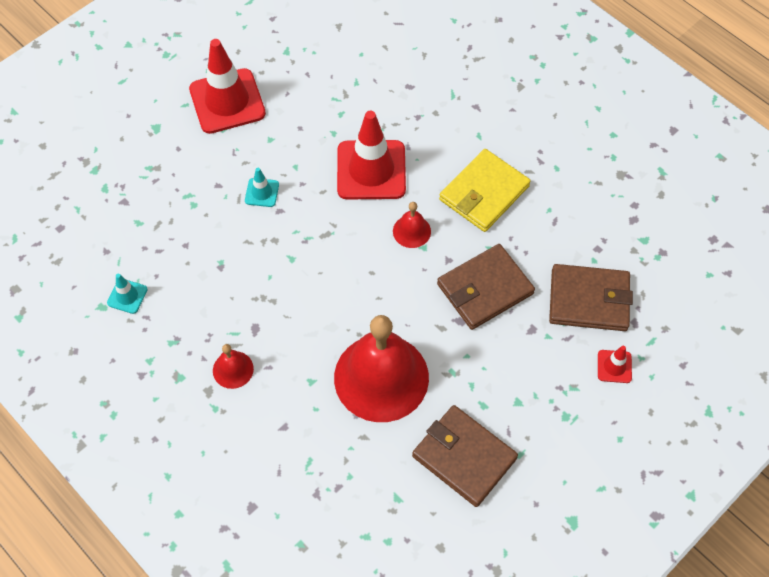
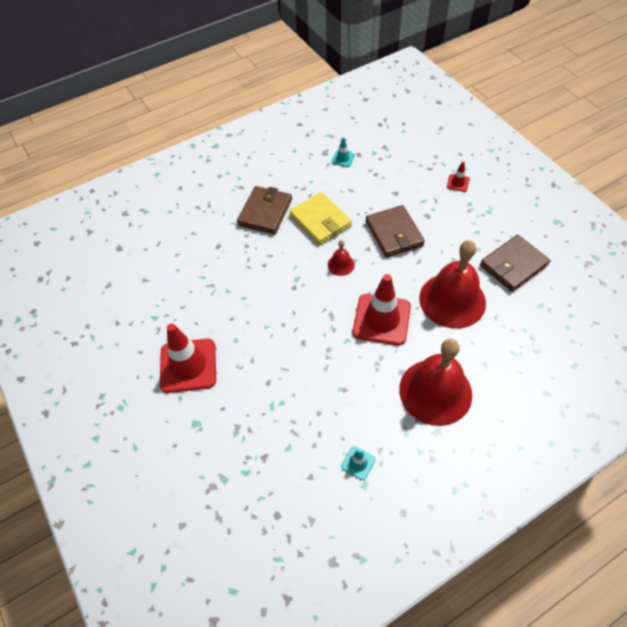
camera: 75 degrees left, 5 degrees down
red bell [213,344,254,389] -> red bell [399,339,472,426], size x2.32
turquoise traffic cone [245,168,279,207] -> turquoise traffic cone moved to [331,137,355,167]
red traffic cone [337,111,406,199] -> red traffic cone moved to [353,274,411,345]
brown wallet [549,264,633,331] -> brown wallet moved to [237,186,292,235]

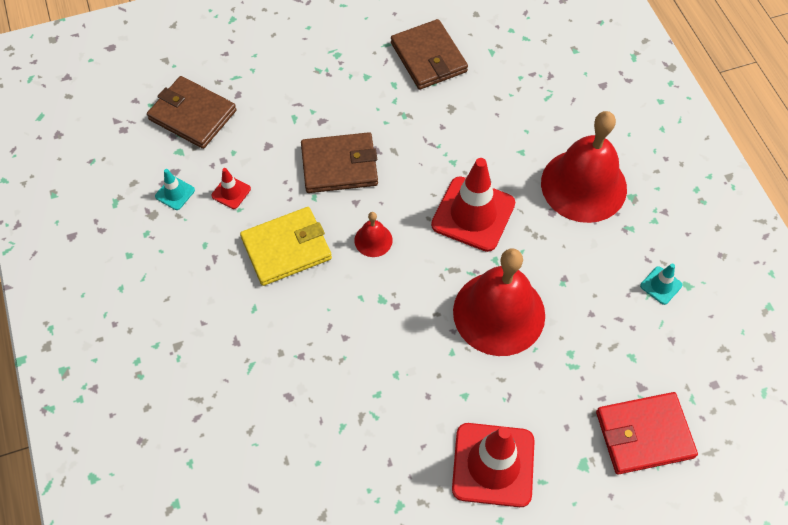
camera: 80 degrees left, 5 degrees up
brown wallet [237,186,292,235] -> brown wallet moved to [147,76,236,149]
red bell [419,240,486,329] -> red bell moved to [453,248,545,356]
red traffic cone [447,161,470,192] -> red traffic cone moved to [211,168,251,209]
none -> red wallet [596,392,698,474]

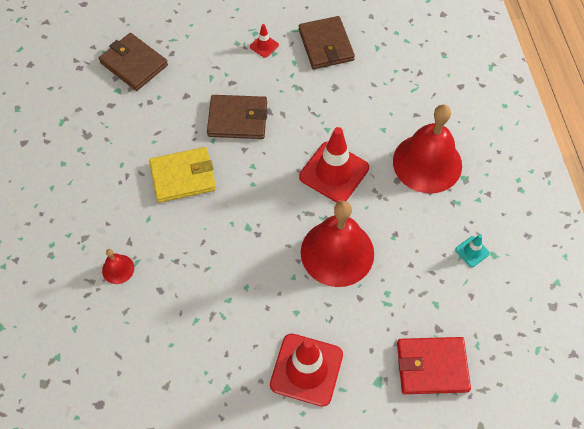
camera: 10 degrees right, 0 degrees up
turquoise traffic cone [155,169,195,210] -> none
red traffic cone [211,168,251,209] -> red traffic cone moved to [250,24,279,58]
red bell [354,212,393,257] -> red bell moved to [102,249,134,284]

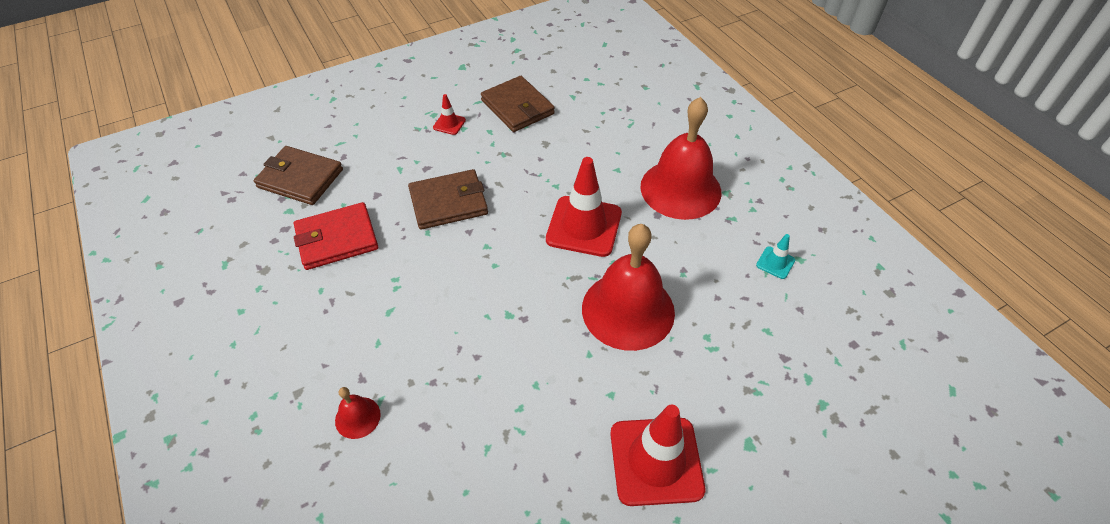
camera: 20 degrees left, 10 degrees down
yellow wallet [149,147,216,203] -> none
red wallet [397,337,471,394] -> red wallet moved to [294,202,378,270]

